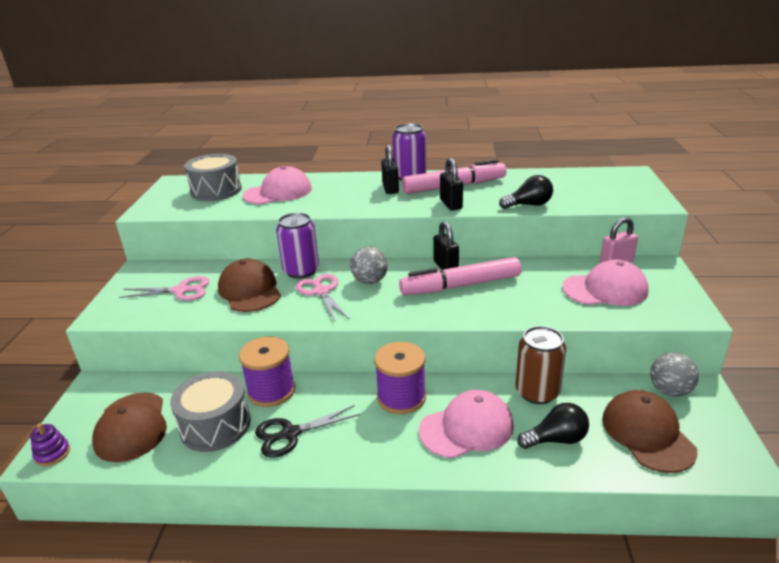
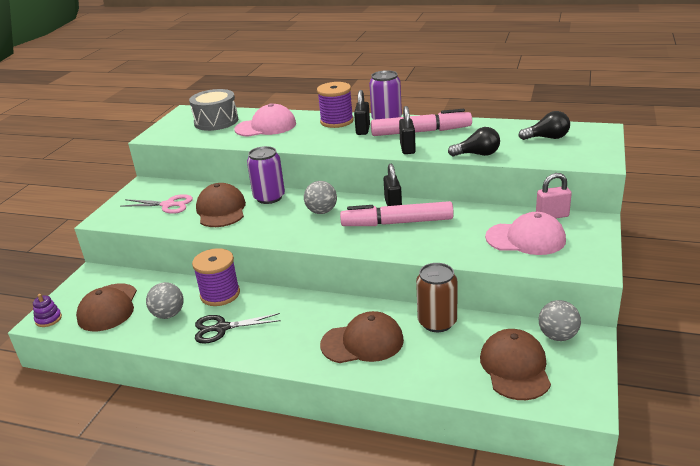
camera: 15 degrees right, 0 degrees up
grey drum [170,371,251,452] -> grey ball [146,282,184,319]
pink scissors [296,274,349,321] -> none
purple spool [374,342,426,414] -> purple spool moved to [317,82,354,128]
pink cap [419,390,514,458] -> brown cap [320,311,404,363]
black light bulb [517,403,589,449] -> black light bulb moved to [518,111,570,140]

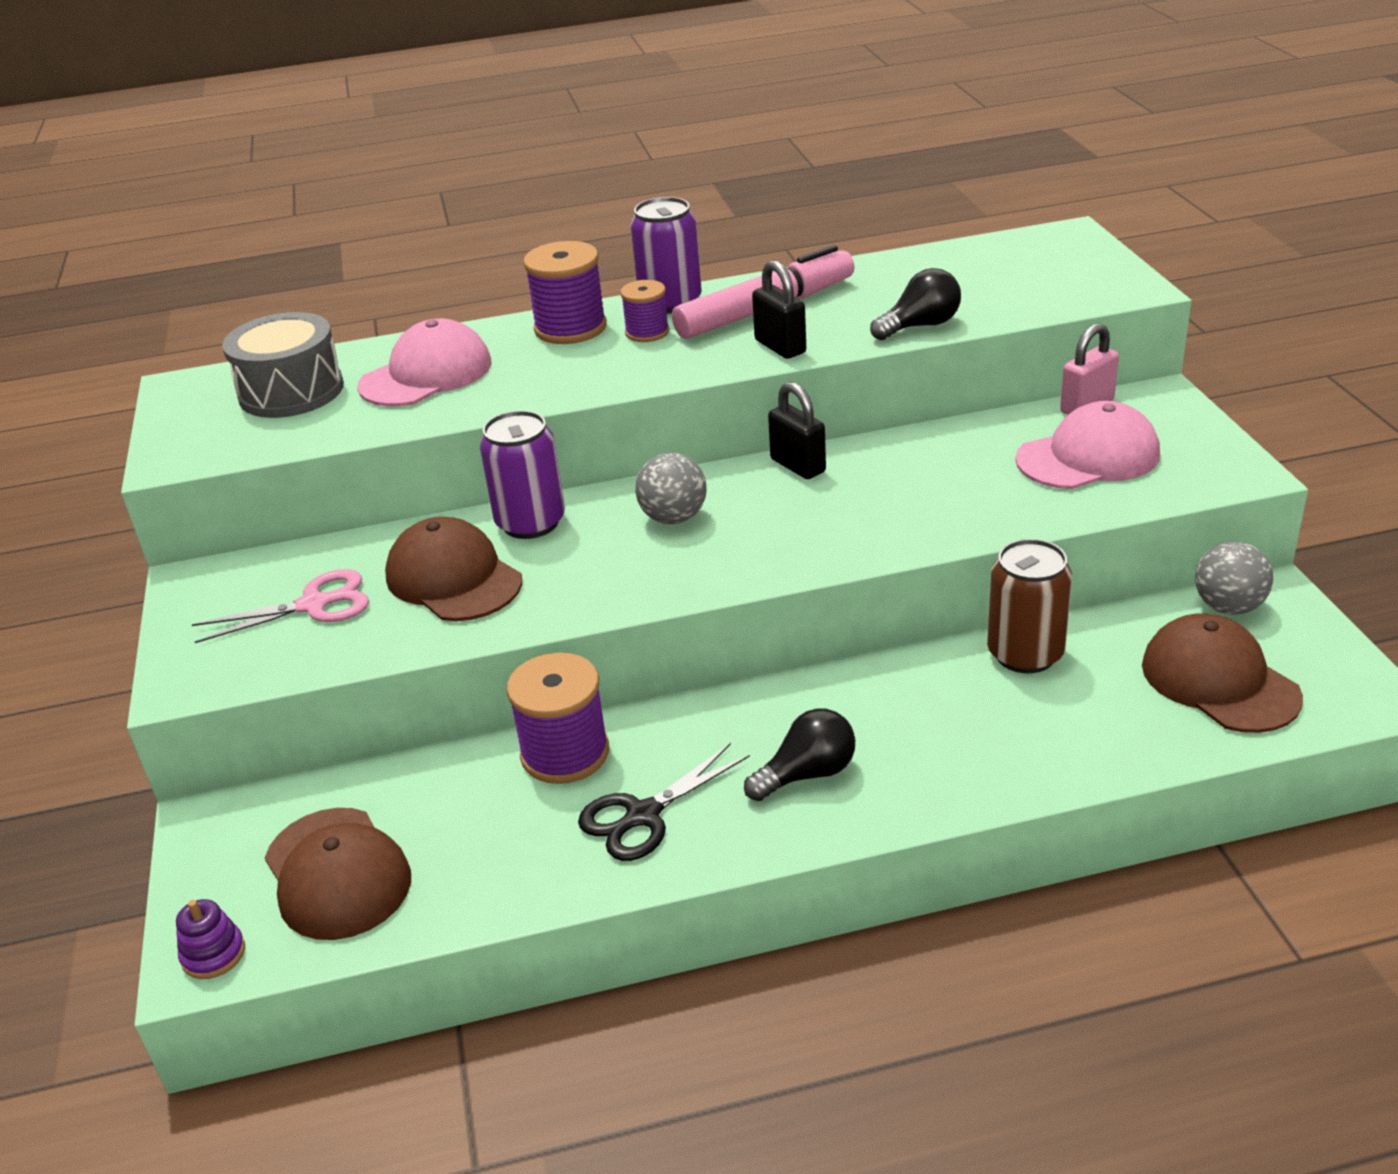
camera: 30 degrees left, 5 degrees up
grey ball [146,282,184,319] -> none
brown cap [320,311,404,363] -> none
pink marker [340,201,454,226] -> none
black padlock [354,90,370,135] -> purple spool [620,280,669,342]
black light bulb [518,111,570,140] -> black light bulb moved to [744,708,855,801]

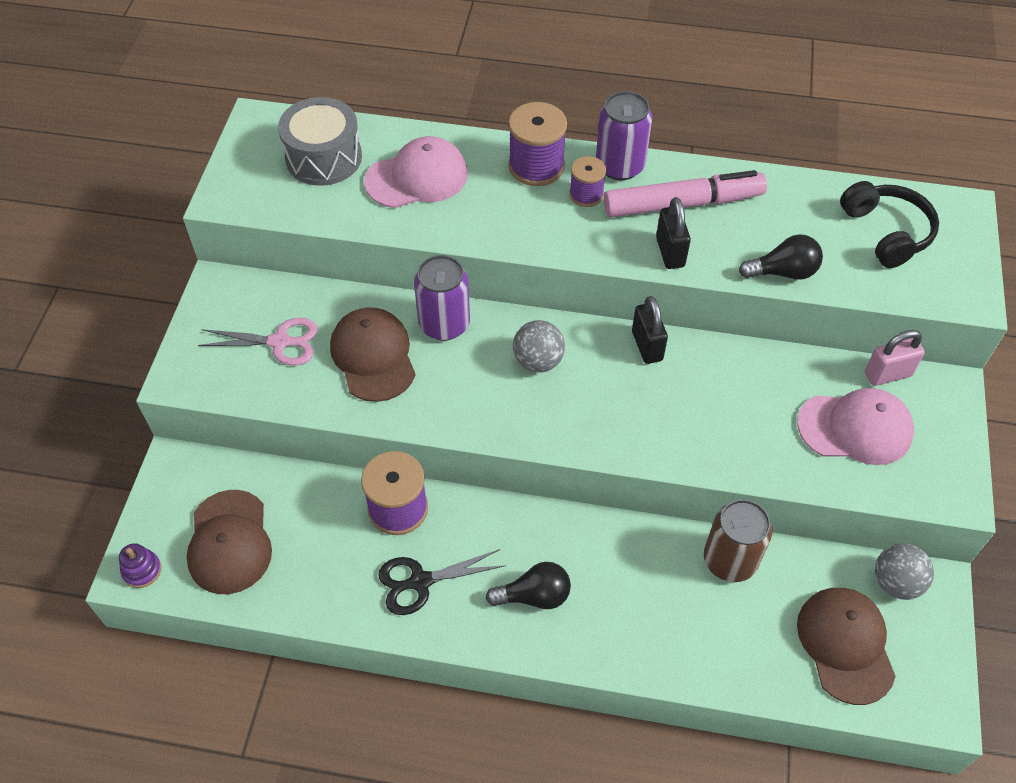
camera: 20 degrees right, 20 degrees up
none -> black headphones [840,181,939,268]

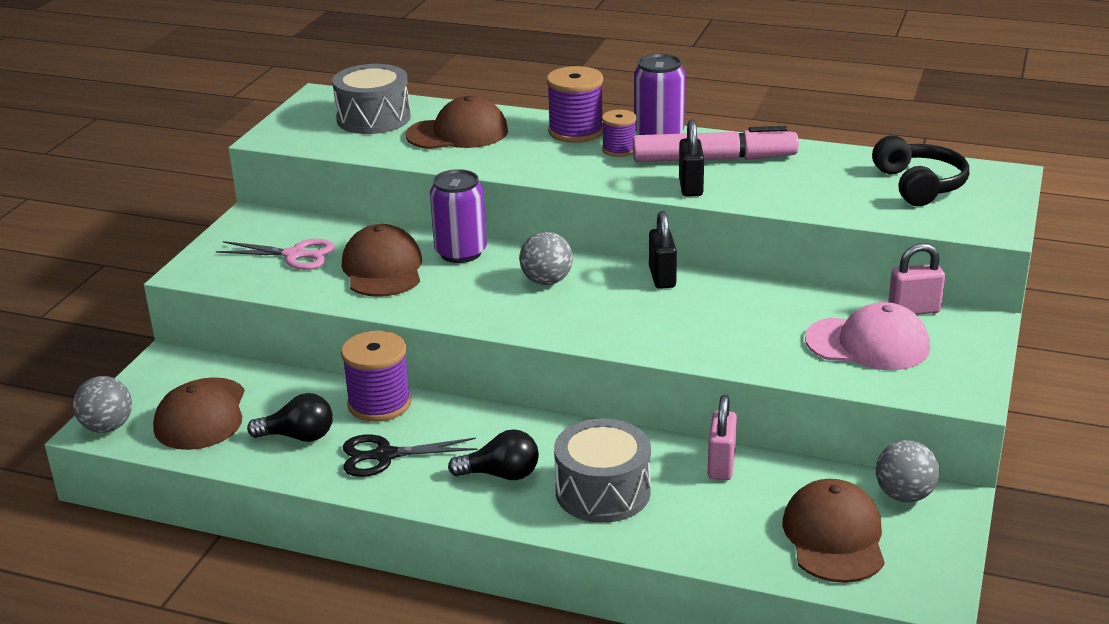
camera: 10 degrees right, 25 degrees down
purple stacking toy [119,543,161,588] -> grey ball [73,376,132,433]
pink cap [364,136,468,208] -> brown cap [406,96,508,149]
brown can [704,499,772,582] -> pink padlock [708,395,737,480]
black light bulb [739,234,823,280] -> black light bulb moved to [247,393,333,442]
none -> grey drum [554,418,651,523]

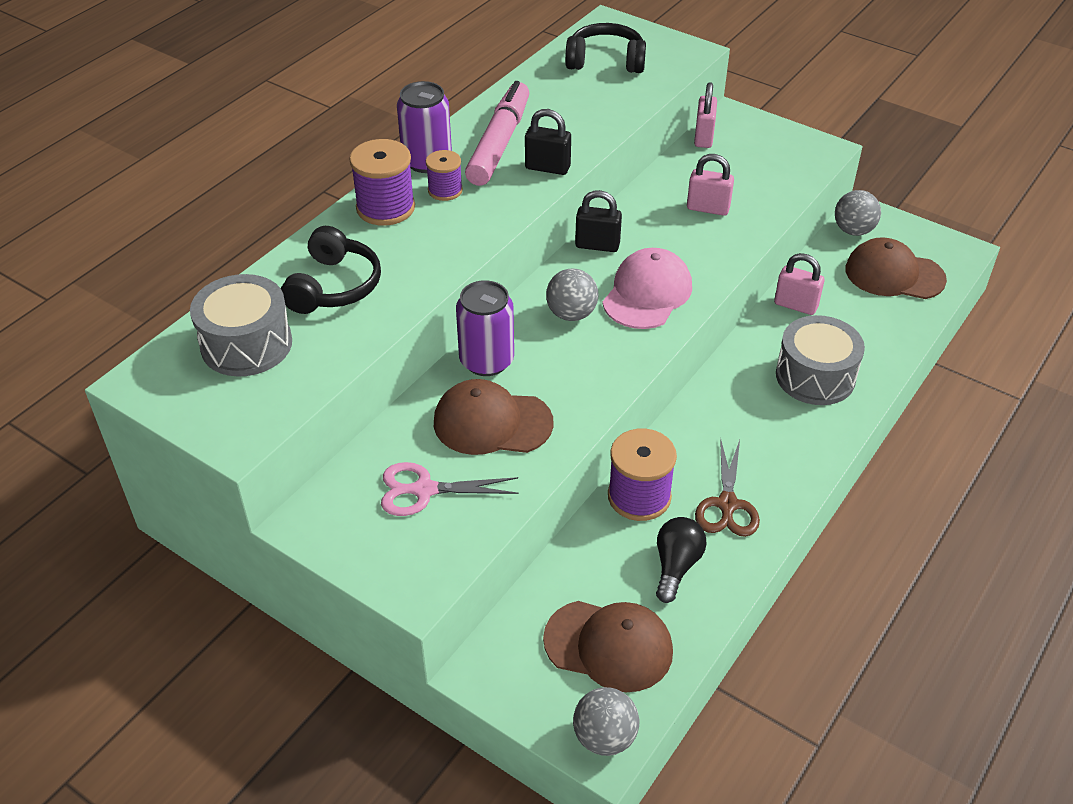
camera: 75 degrees left, 15 degrees up
pink scissors [216,239,335,270] -> pink scissors turned 120 degrees counterclockwise [381,462,519,516]
black scissors [343,434,478,477] -> brown scissors [695,437,760,537]
brown cap [406,96,508,149] -> black headphones [281,226,381,314]
black light bulb [448,429,539,480] -> none
pink cap [805,302,930,370] -> pink cap moved to [602,248,692,329]
none -> pink padlock [687,154,734,216]

